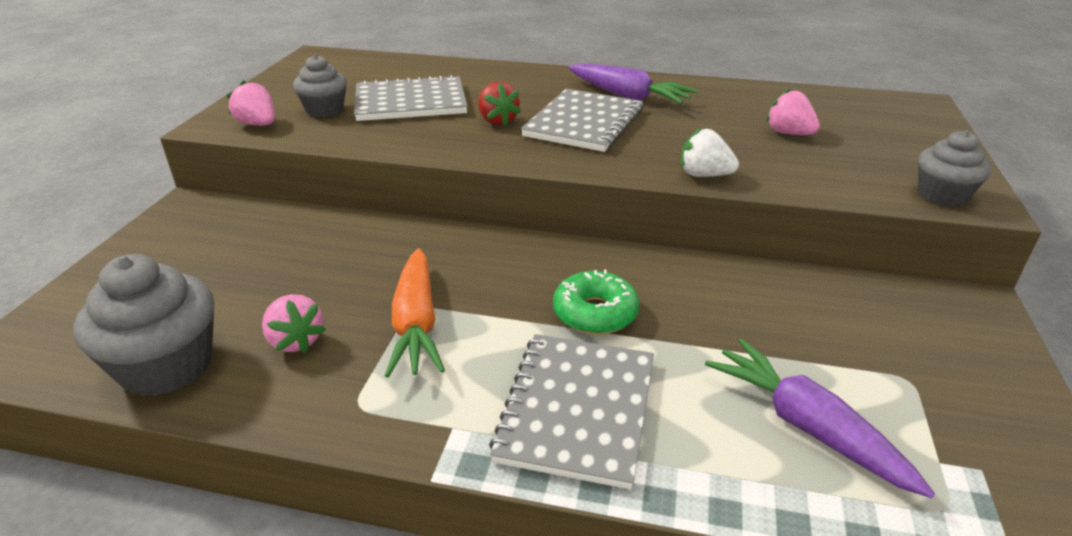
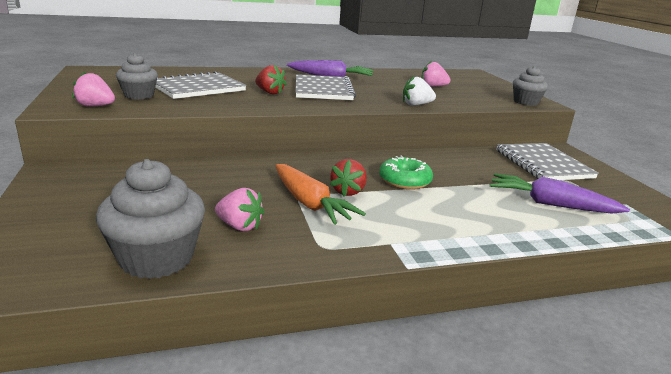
camera: 30 degrees left, 10 degrees down
grey notebook [489,334,654,490] -> grey notebook moved to [496,143,599,180]
none -> red strawberry [330,159,367,197]

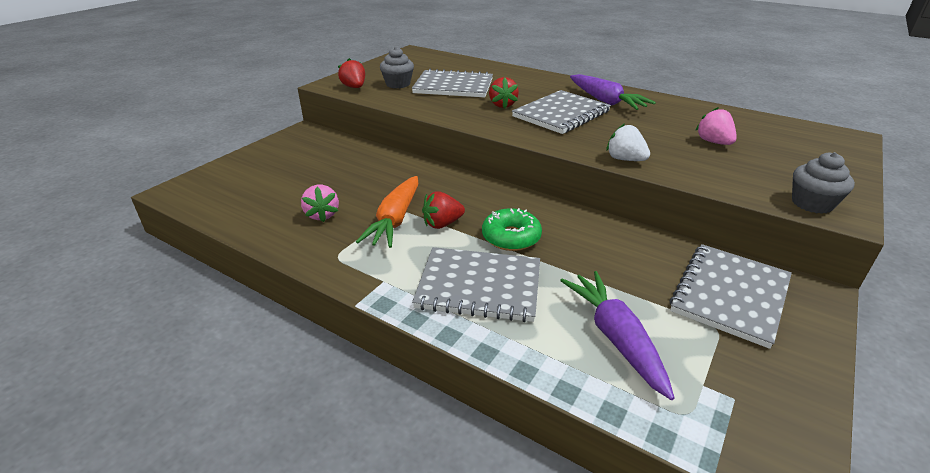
camera: 50 degrees right, 10 degrees up
pink strawberry [72,72,115,107] -> red strawberry [338,58,365,88]
grey cupcake [96,159,205,279] -> none
none -> grey notebook [412,247,540,322]

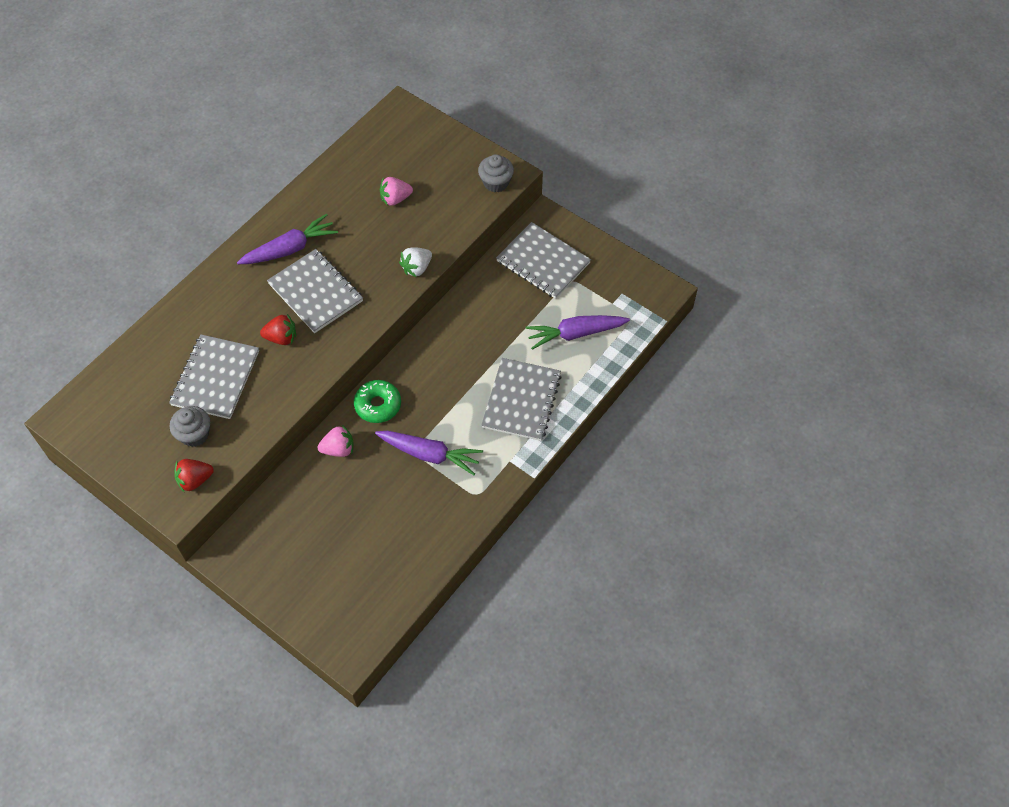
camera: 85 degrees left, 25 degrees up
pink strawberry [301,185,339,222] -> pink strawberry moved to [317,425,354,457]
orange carrot [356,176,418,248] -> purple carrot [375,431,483,475]
red strawberry [422,192,465,229] -> none
green donut [482,208,542,251] -> green donut moved to [354,380,401,423]

